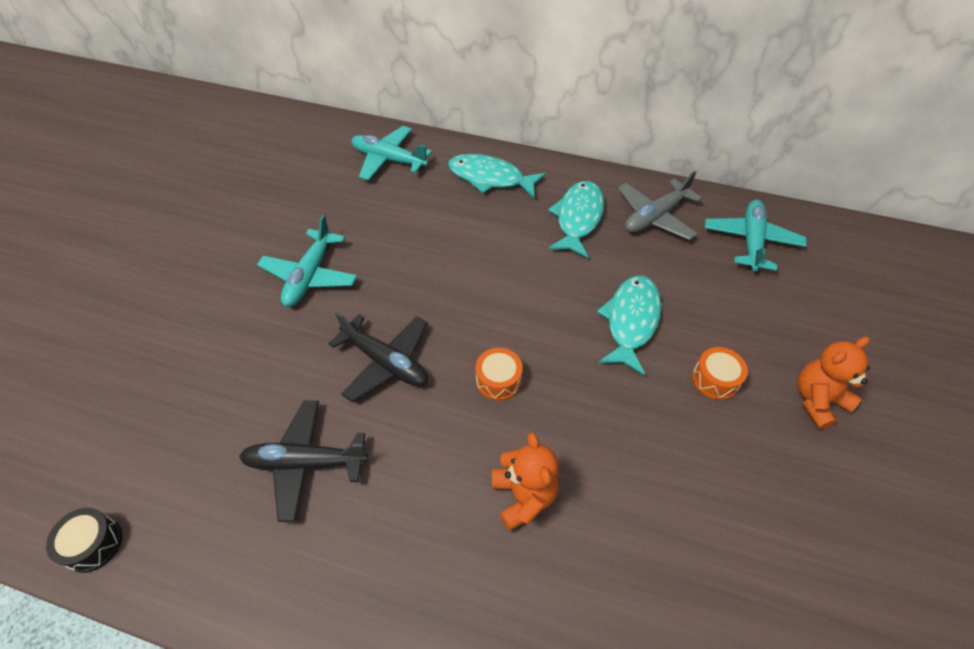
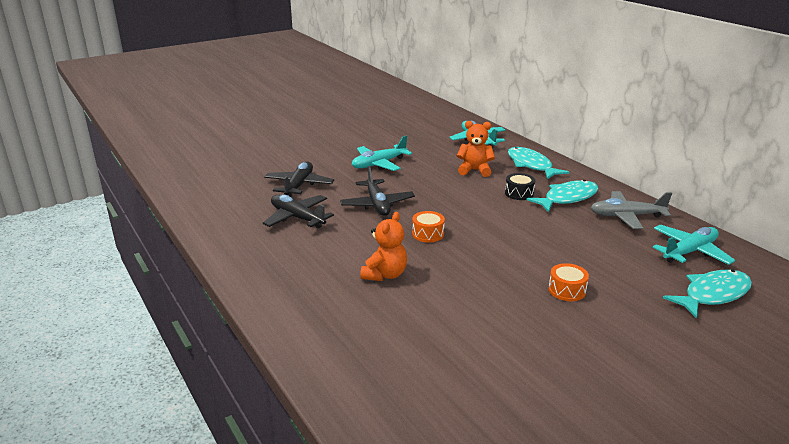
camera: 40 degrees right, 25 degrees down
black drum [46,508,122,573] -> black drum moved to [505,173,535,200]
turquoise fish [597,276,661,376] -> turquoise fish moved to [663,269,752,319]
orange teddy bear [798,336,870,429] -> orange teddy bear moved to [457,121,495,177]
none -> black plane [264,162,334,197]

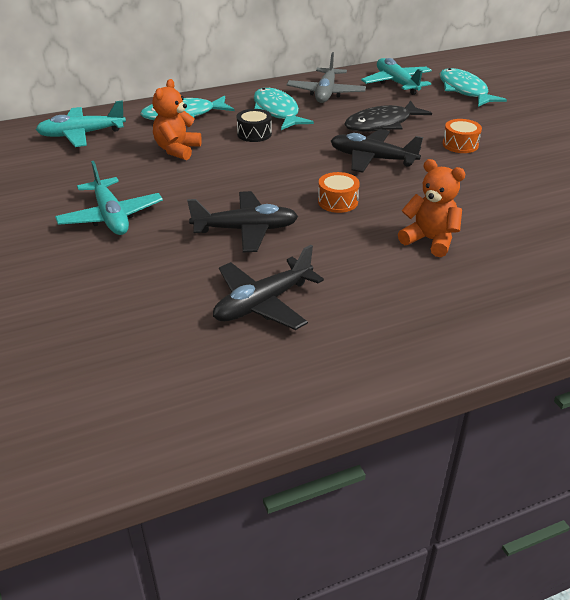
camera: 80 degrees left, 10 degrees up
black plane [264,162,334,197] -> black plane moved to [331,129,423,173]
none -> black fish [345,100,432,132]

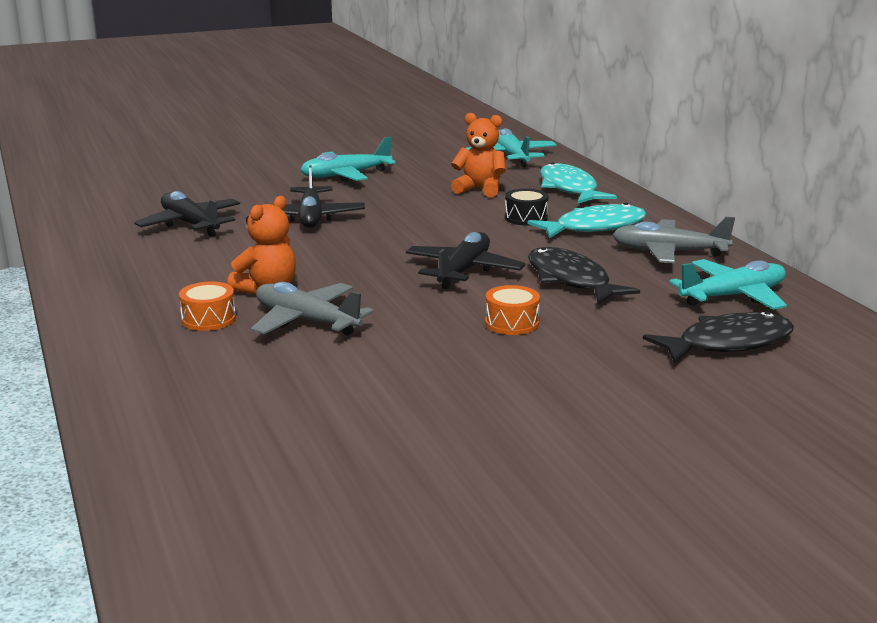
camera: 90 degrees right, 15 degrees down
orange drum [318,172,360,213] -> orange drum moved to [179,282,236,331]
turquoise fish [440,68,507,107] -> black fish [643,311,794,363]
none -> grey plane [251,282,374,335]

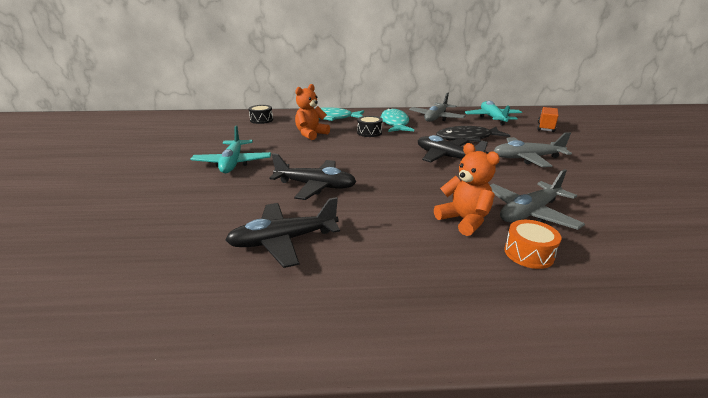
camera: 70 degrees left, 5 degrees up
turquoise plane [466,128,557,168] -> black drum [248,105,273,124]
orange drum [485,285,540,335] -> grey plane [494,132,572,167]
black fish [643,311,794,363] -> orange truck [537,107,559,132]

